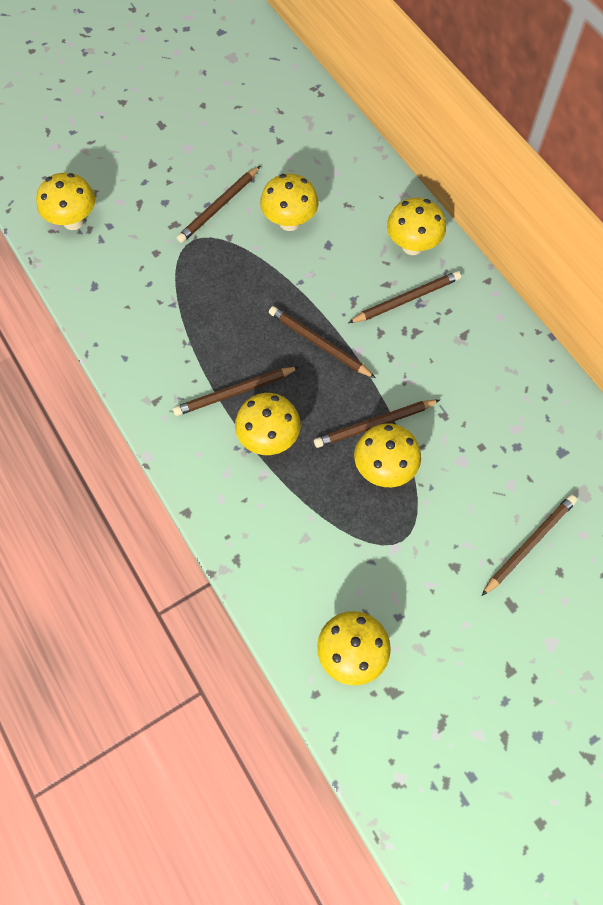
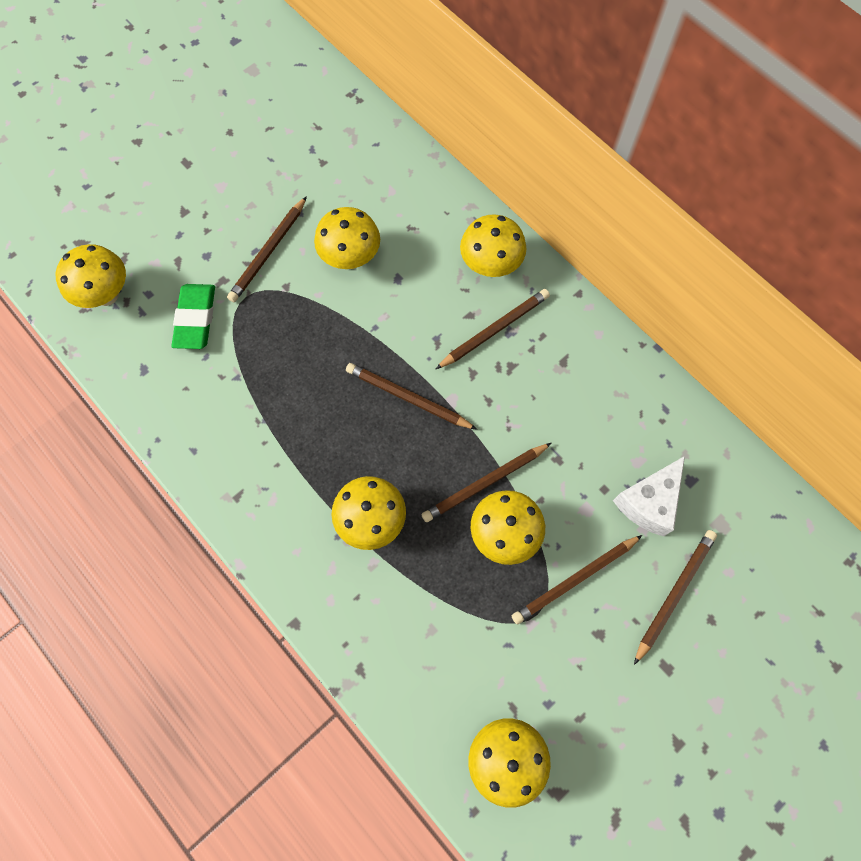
camera: 10 degrees left, 5 degrees up
brown pencil [173,367,299,416] -> brown pencil moved to [512,535,642,624]
none -> green eraser [171,284,215,349]
none -> white cheese [613,456,685,536]

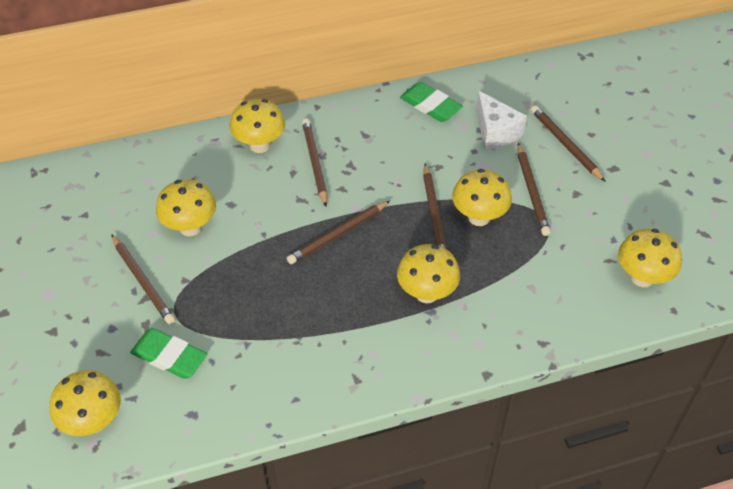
camera: 65 degrees left, 20 degrees down
none -> green eraser [400,82,463,122]

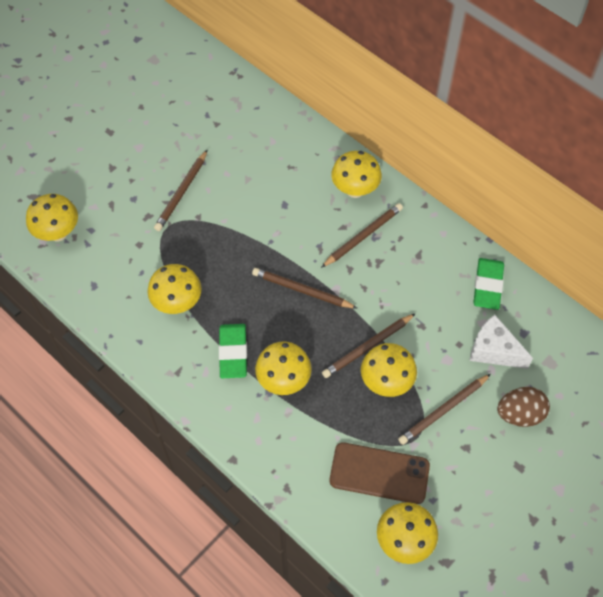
camera: 60 degrees right, 10 degrees up
green eraser [130,328,207,379] -> green eraser moved to [219,324,247,378]
yellow mushroom [156,179,216,236] -> yellow mushroom moved to [147,264,202,314]
white cheese [476,91,527,150] -> white cheese turned 90 degrees clockwise [469,315,533,369]
brown pencil [531,105,606,182] -> brown egg [497,387,550,427]
none -> brown phone [329,442,430,504]

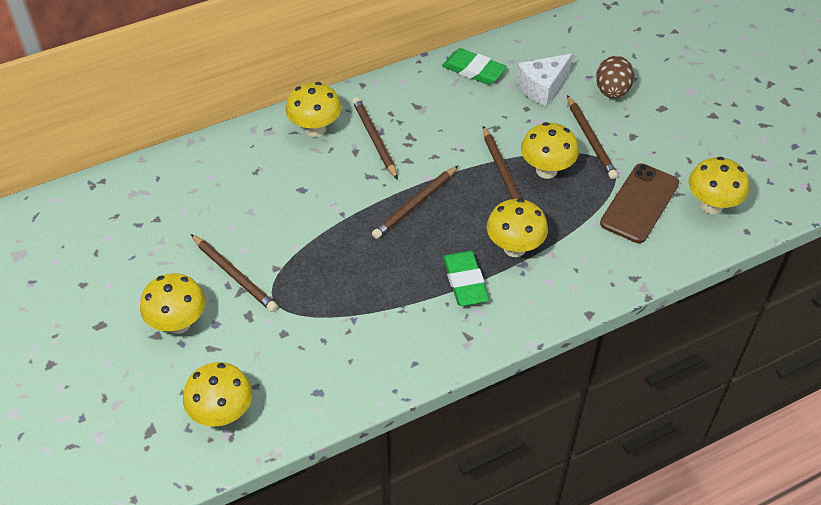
camera: 70 degrees left, 10 degrees down
yellow mushroom [147,264,202,314] -> yellow mushroom moved to [140,273,206,334]
green eraser [219,324,247,378] -> green eraser turned 60 degrees clockwise [443,251,489,306]

